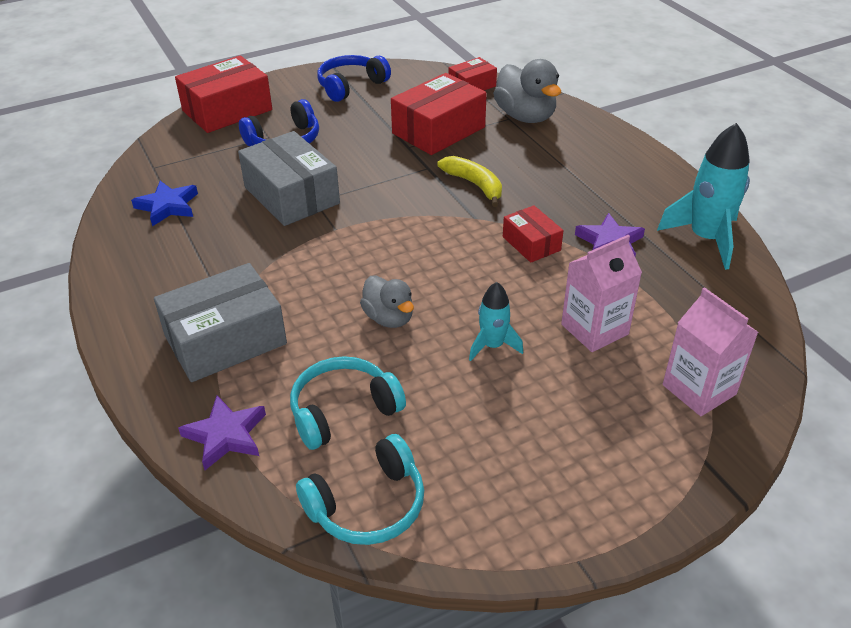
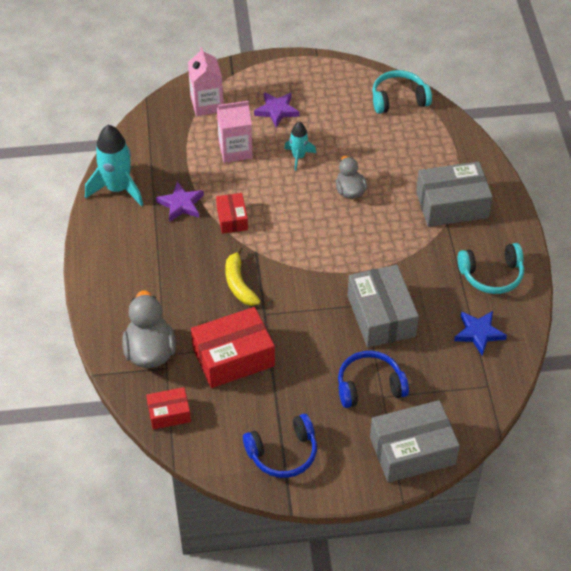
camera: 160 degrees left, 10 degrees up
red box [175,55,272,133] -> grey box [370,400,460,483]
purple star [178,396,266,470] -> purple star moved to [254,92,299,128]
turquoise headphones [290,356,406,450] -> turquoise headphones moved to [457,243,524,294]

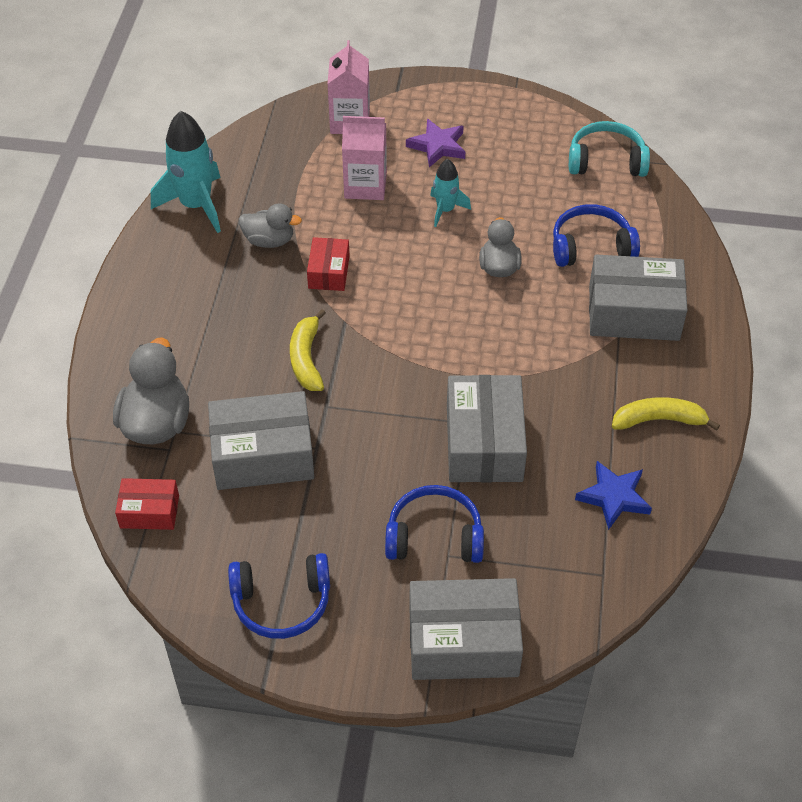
camera: 15 degrees right, 0 degrees up
purple star [156,182,204,222] -> grey duck [239,204,302,248]
red box [191,307,275,388] -> grey box [208,391,314,490]
turquoise headphones [457,243,524,294] -> yellow banana [612,397,720,430]
none -> blue headphones [553,204,640,267]

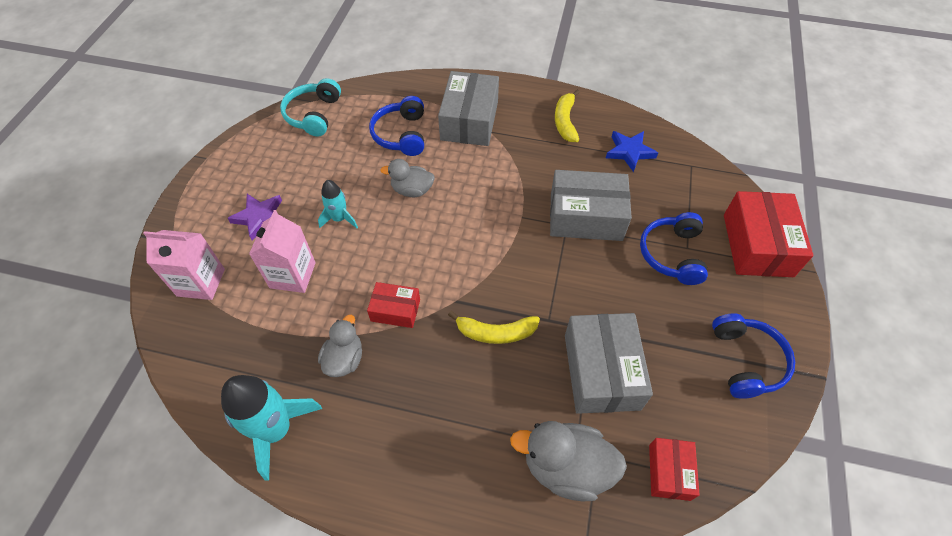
camera: 85 degrees left, 5 degrees up
grey box [409,578,523,680] -> red box [724,191,813,277]

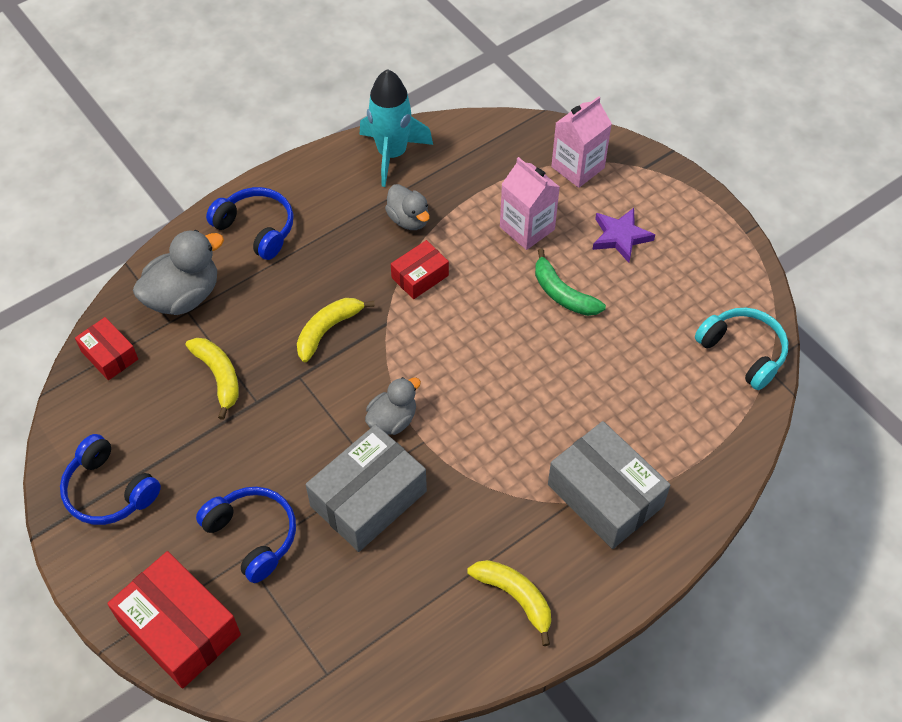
camera: 130 degrees right, 0 degrees up
turquoise rocket [318,180,358,228] -> green banana [535,248,606,316]
blue headphones [369,96,424,156] -> blue headphones moved to [206,187,293,260]
grey duck [380,159,435,197] -> grey duck moved to [365,377,421,435]
grey box [565,313,653,414] -> yellow banana [185,338,239,420]
blue star [606,131,658,172] -> none

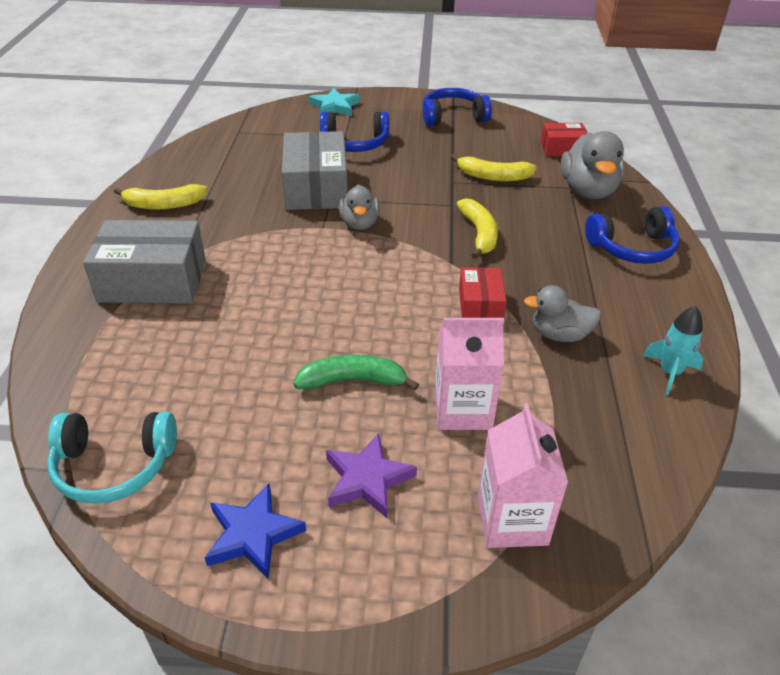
camera: 130 degrees right, 15 degrees down
red box [107,551,241,689] -> turquoise star [309,88,360,116]
turquoise rocket [359,69,433,187] -> turquoise rocket [643,306,704,395], size x0.56
none -> blue star [205,483,306,579]

